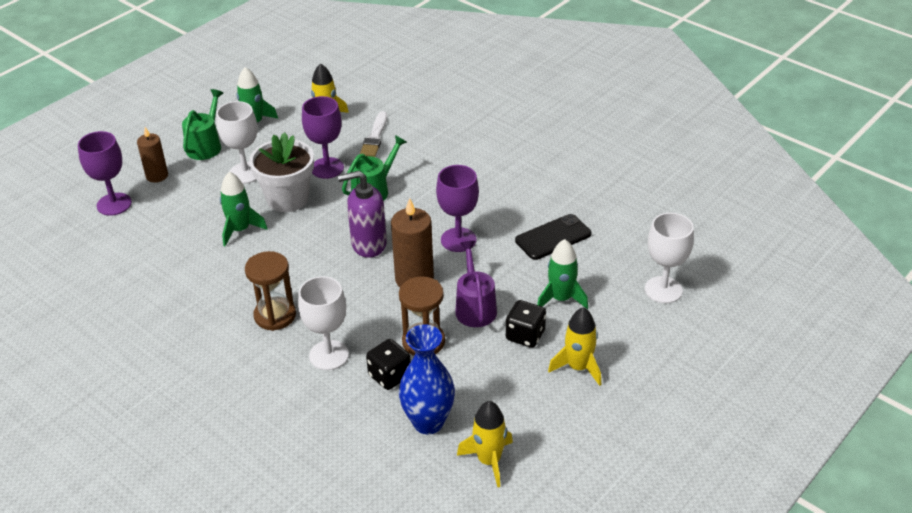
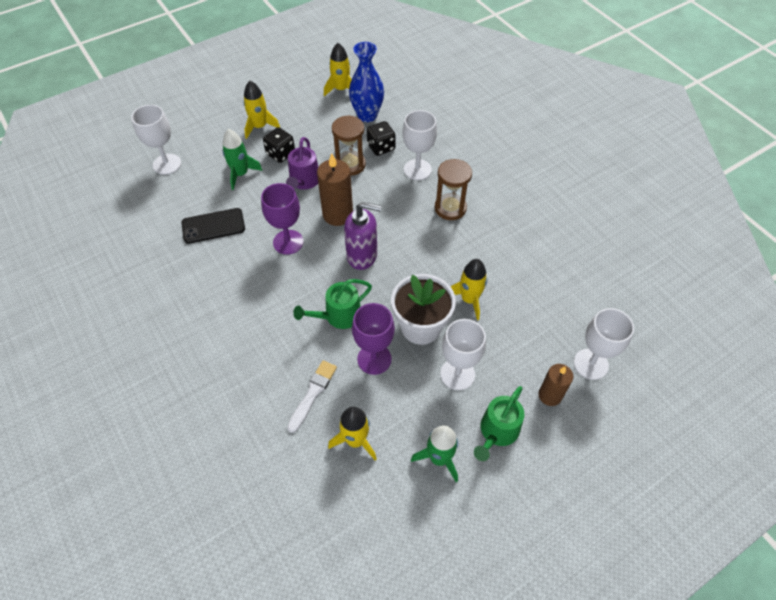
camera: 165 degrees left, 15 degrees up
purple goblet [78,131,132,216] -> white goblet [574,308,634,380]
green rocket [220,172,268,246] -> yellow rocket [450,259,487,320]

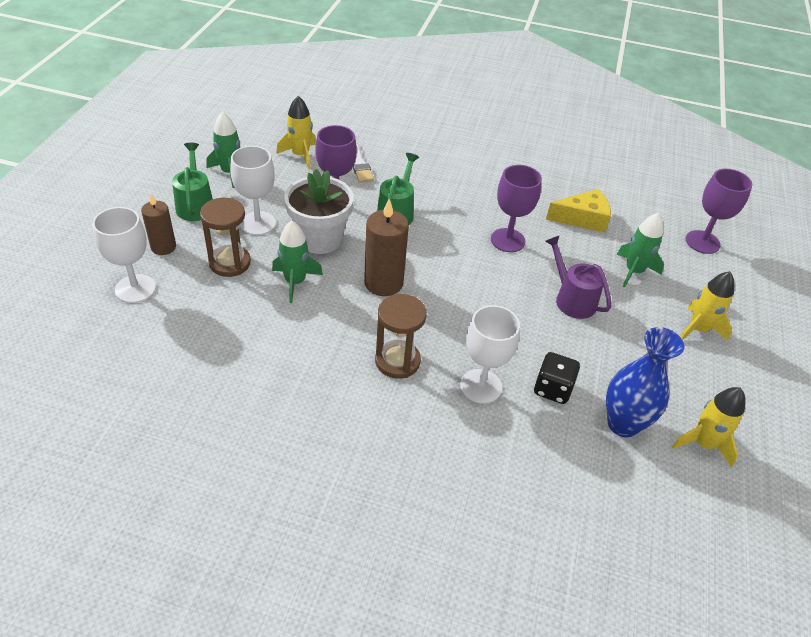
camera: 135 degrees right, 10 degrees down
white goblet [131,105,181,175] -> purple goblet [685,169,752,254]
black phone [181,208,245,244] -> yellow cheese [546,189,611,232]
black dice [263,127,295,163] -> none
brown candle [317,153,353,226] -> brown candle moved to [364,199,409,296]
brown hourglass [332,115,366,176] -> brown hourglass moved to [200,198,251,277]
purple soap dispenser [344,202,382,270] -> none
yellow rocket [450,259,487,320] -> green rocket [272,221,323,303]

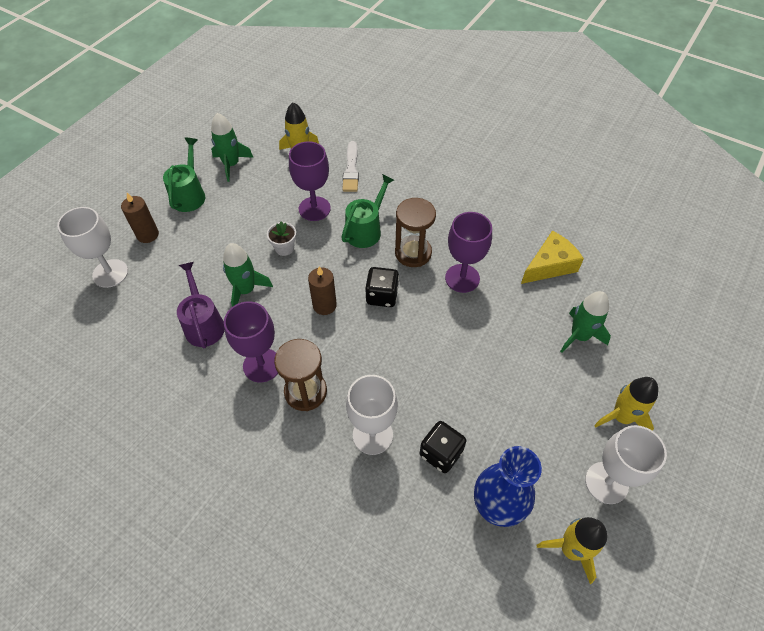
camera: 20 degrees right, 10 degrees up
brown hourglass [200,198,251,277] -> brown hourglass moved to [395,198,436,267]
white goblet [230,146,276,235] -> white goblet moved to [585,425,667,504]
white flower pot [284,169,354,254] -> white flower pot [267,221,296,256], size x0.47
brown candle [364,199,409,296] -> brown candle [308,266,337,315], size x0.64
purple watering can [545,236,611,319] -> purple watering can moved to [177,262,225,348]
yellow cheese [546,189,611,232] -> yellow cheese turned 45 degrees counterclockwise [521,231,584,284]
purple goblet [685,169,752,254] -> purple goblet moved to [224,301,278,382]
none -> black dice [365,267,399,307]

